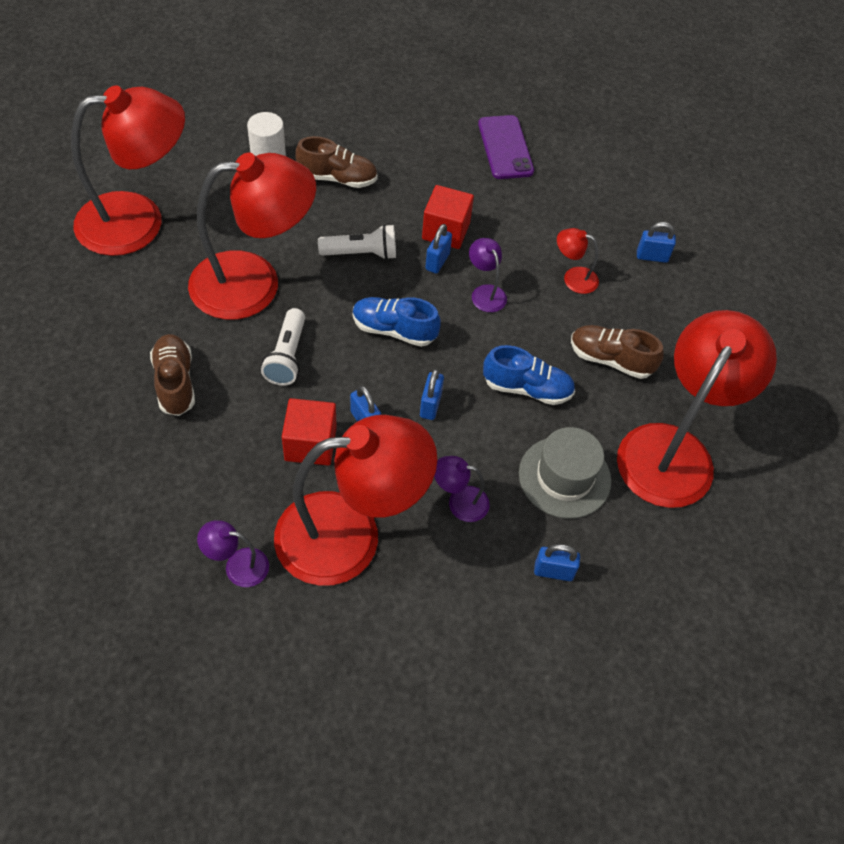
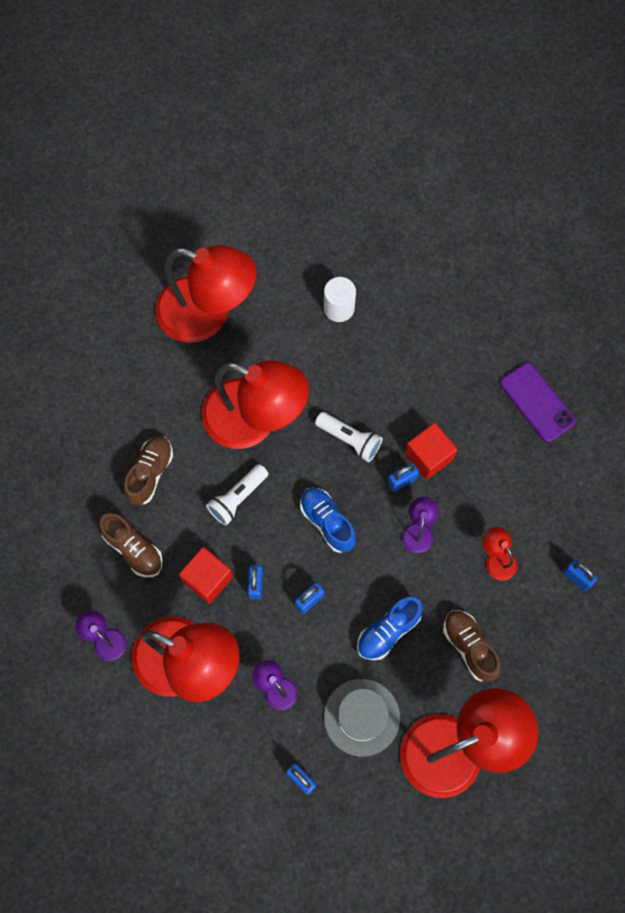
camera: 40 degrees right, 15 degrees up
brown shoe [295,136,377,188] -> brown shoe moved to [99,513,163,577]
purple phone [478,115,534,179] -> purple phone turned 60 degrees counterclockwise [500,363,576,442]
blue shoe [483,345,575,405] -> blue shoe turned 90 degrees clockwise [357,596,423,660]

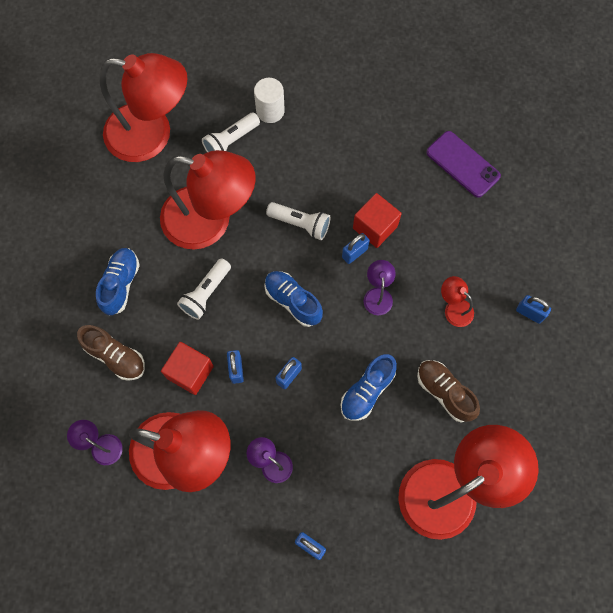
camera: 10 degrees left, 0 degrees up
brown shoe [124,436,173,505] -> blue shoe [96,248,140,316]
grey hat [324,679,400,757] -> none
none -> white flashlight [202,113,260,152]

